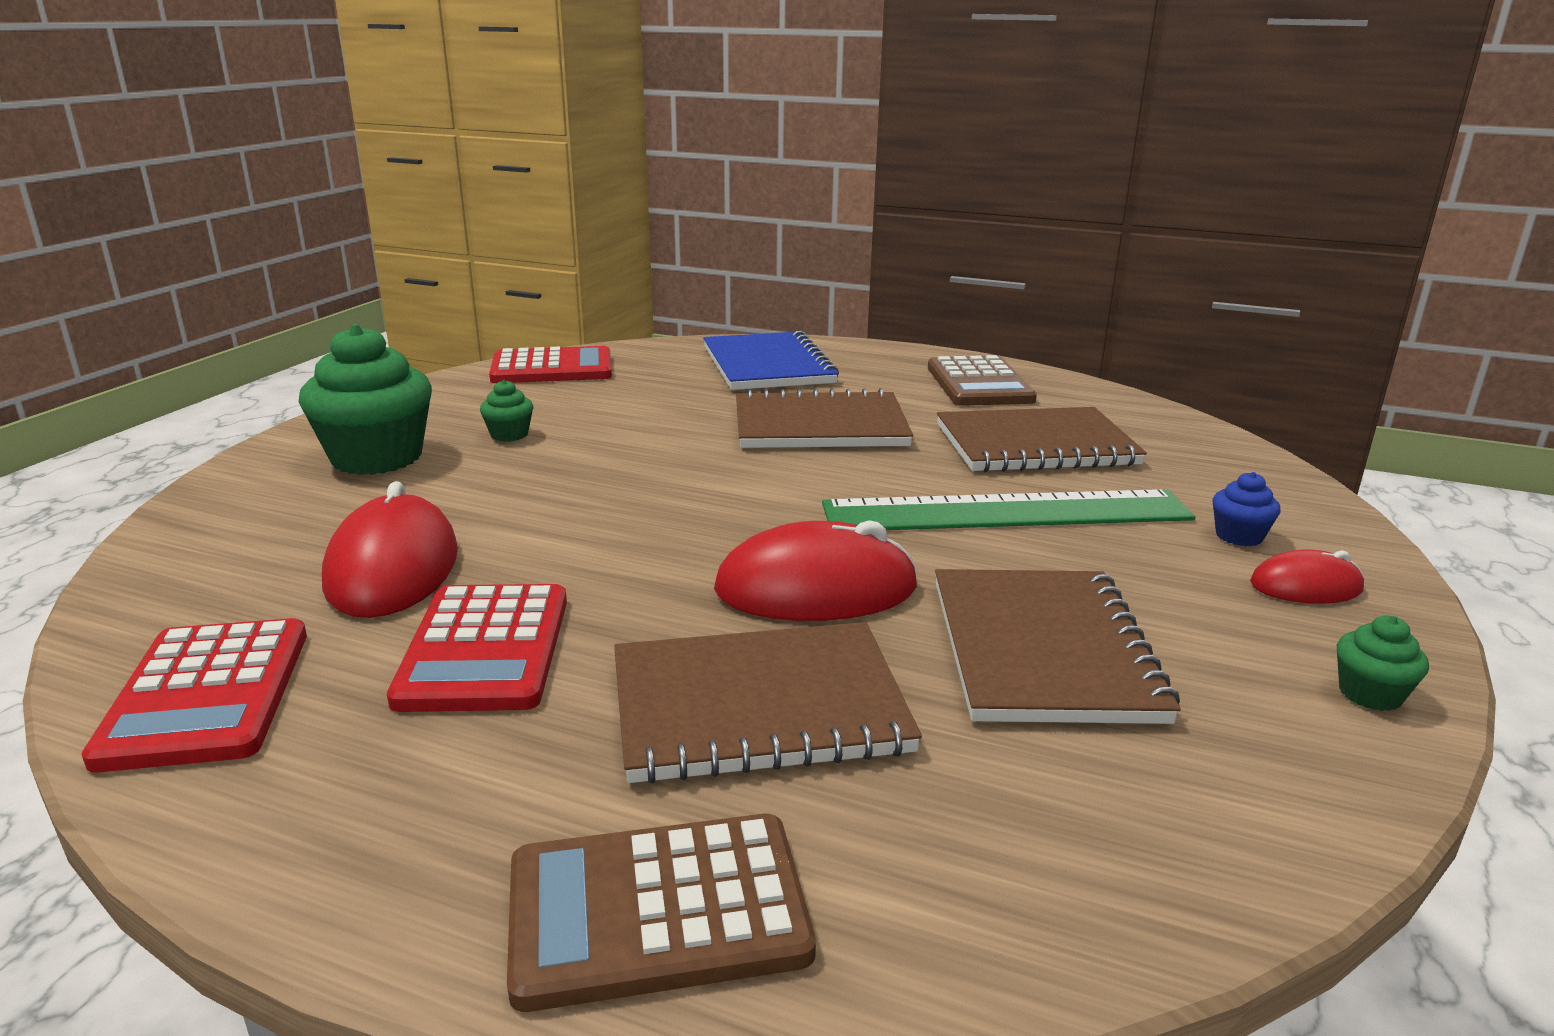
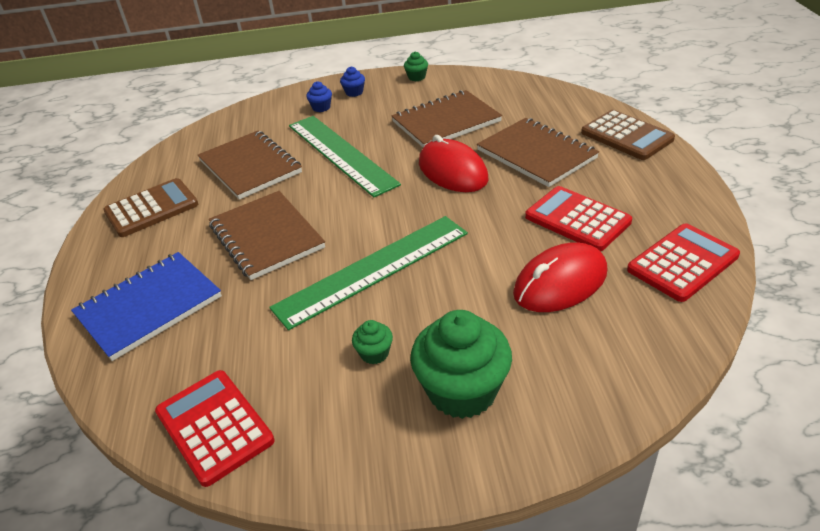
camera: 115 degrees left, 15 degrees up
red calculator [387,584,567,712] -> red calculator turned 105 degrees counterclockwise [525,186,632,251]
red mouse [1250,549,1364,604] -> blue cupcake [340,67,365,97]
none -> green ruler [269,216,468,330]

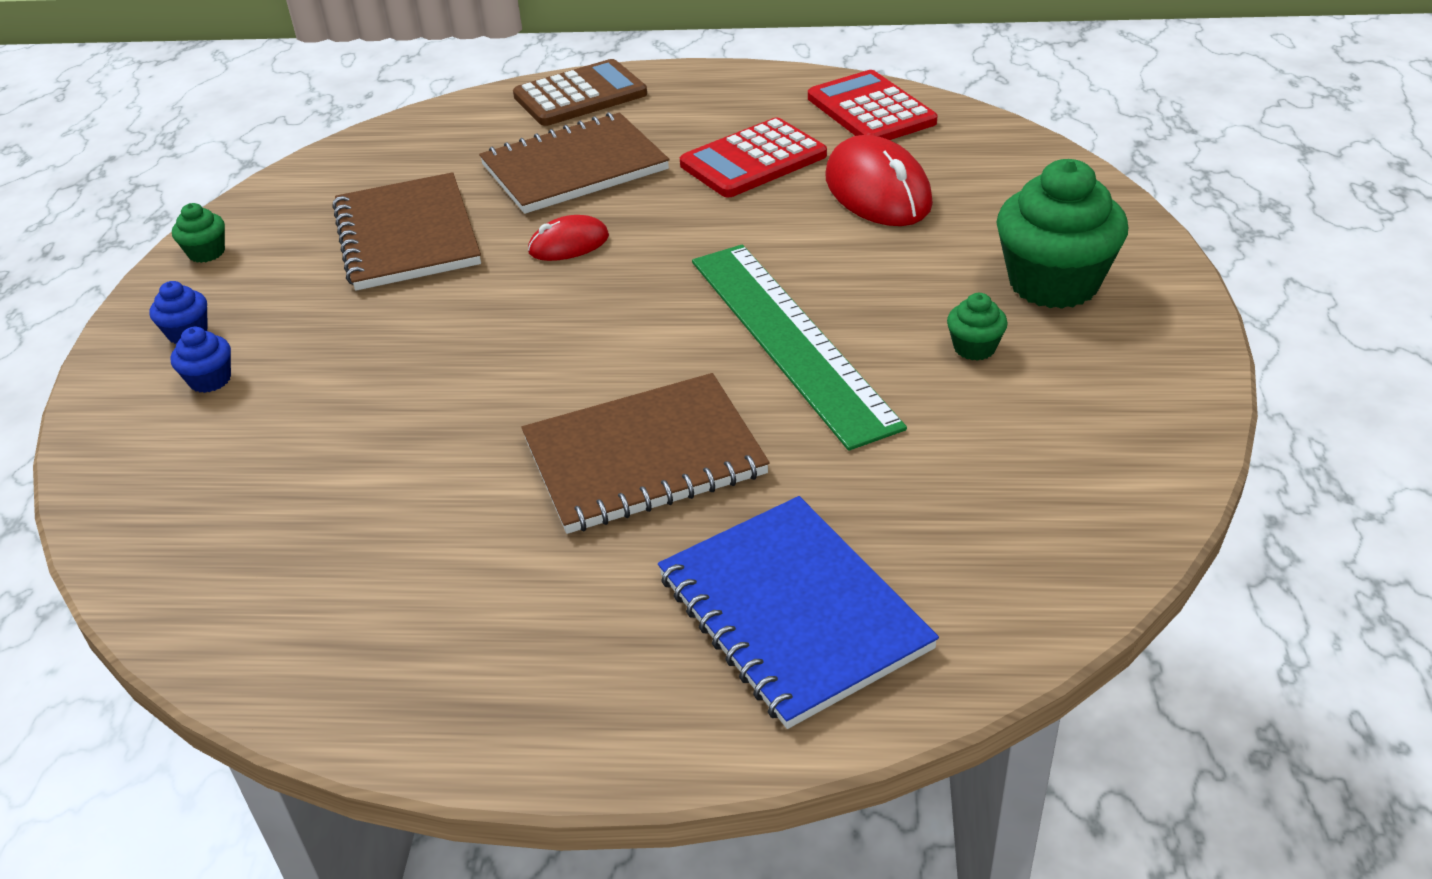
camera: 80 degrees left, 0 degrees up
brown calculator [103,178,198,237] -> none
red calculator [155,370,275,487] -> none
brown notebook [198,131,302,200] -> none
green ruler [289,116,401,197] -> none
red mouse [419,135,488,192] -> red mouse [528,215,609,261], size x0.55

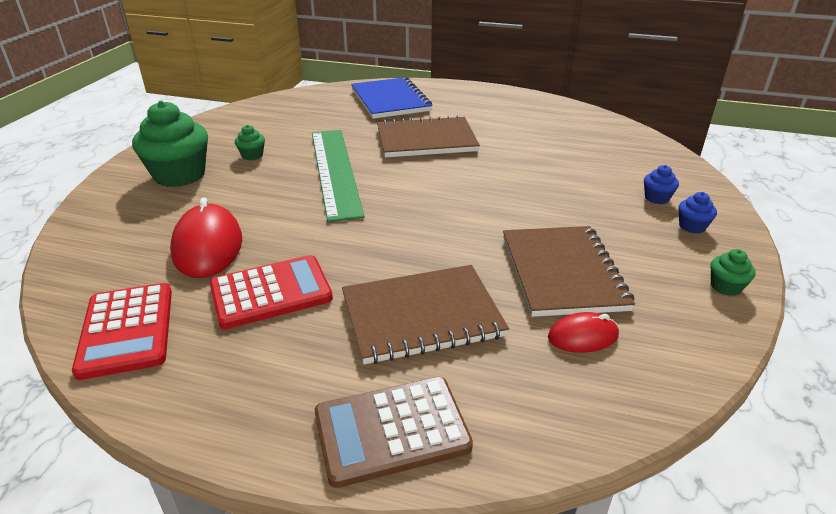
camera: 170 degrees left, 5 degrees down
red mouse [528,215,609,261] -> red mouse moved to [548,312,619,353]

